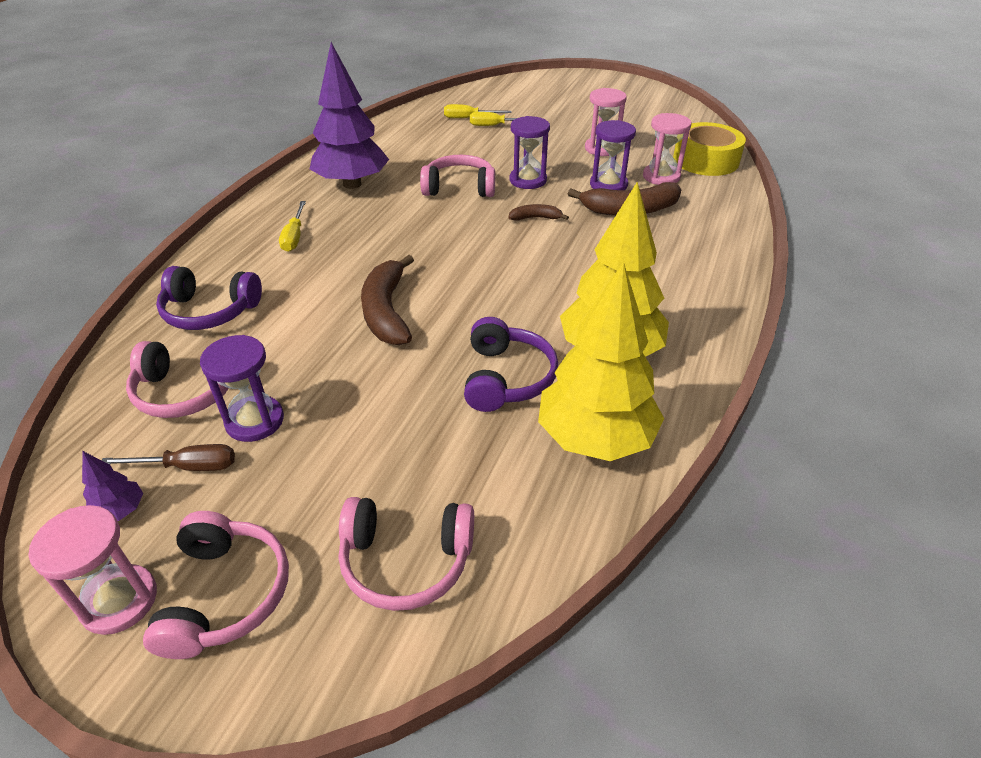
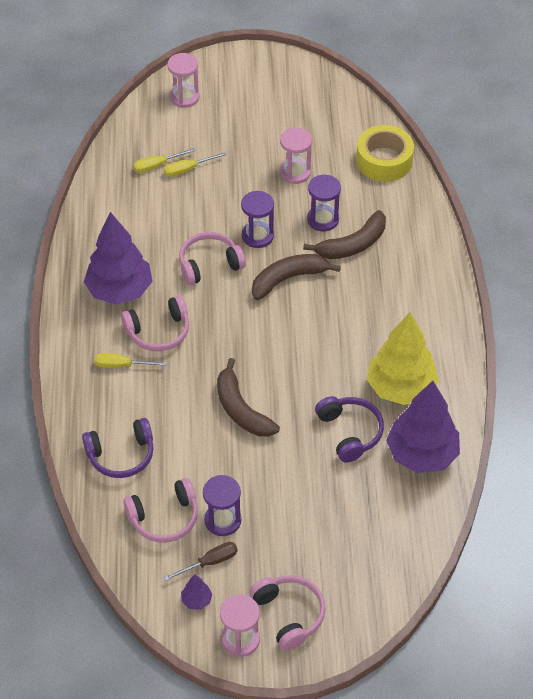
camera: 25 degrees left, 10 degrees up
yellow screwdriver [279,201,306,252] -> yellow screwdriver turned 120 degrees clockwise [94,353,167,368]
pink headphones [339,497,474,611] -> pink headphones moved to [121,296,189,351]
brown banana [509,204,569,221] -> brown banana [252,254,341,300], size x1.96
yellow tree [538,261,664,461] -> purple tree [386,381,460,473]
pink hourglass [643,113,691,185] -> pink hourglass moved to [167,53,200,108]

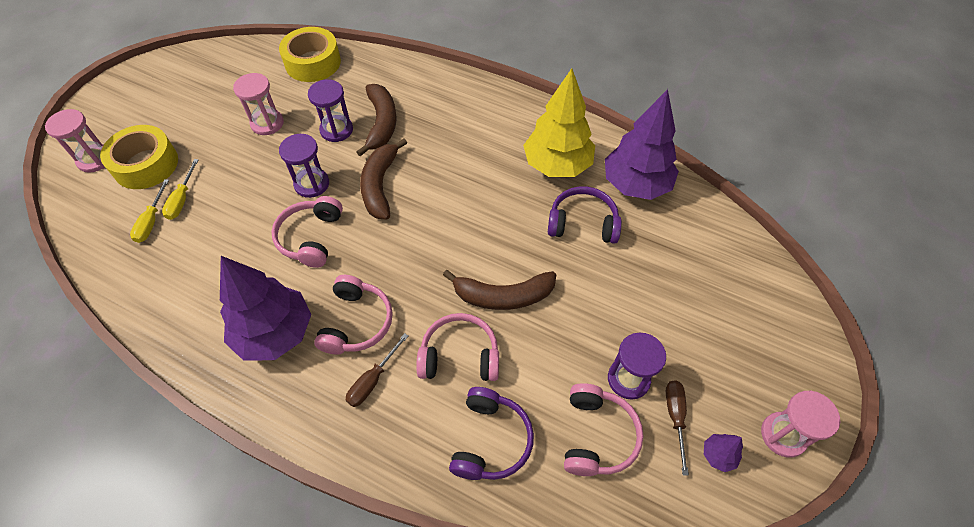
camera: 60 degrees left, 5 degrees up
yellow screwdriver [94,353,167,368] -> brown screwdriver [346,333,408,407]
pink headphones [249,575,326,651] -> pink headphones moved to [416,313,499,381]
none -> yellow tape [100,125,178,189]

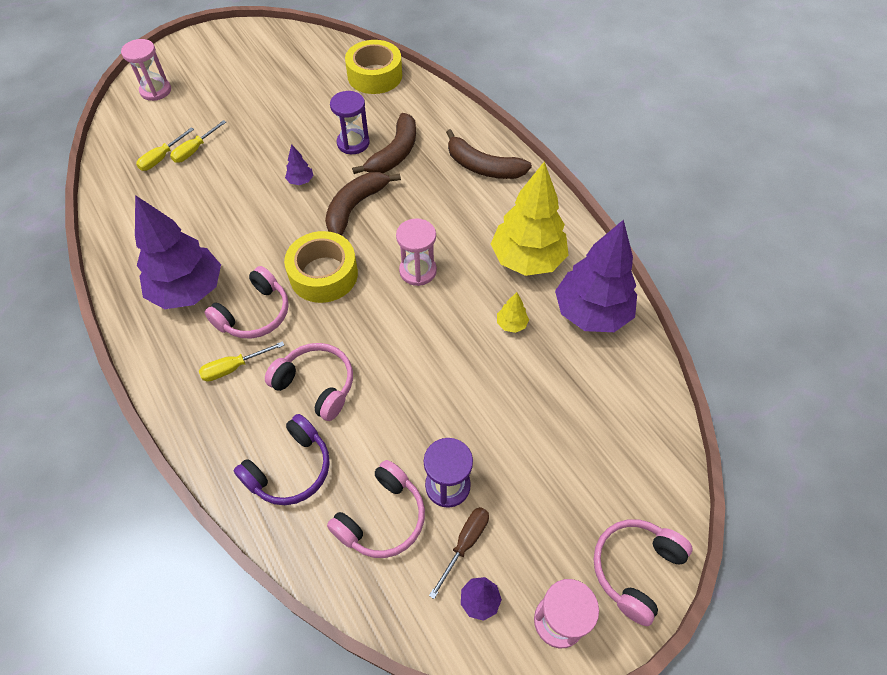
camera: 30 degrees right, 0 degrees up
yellow tape [100,125,178,189] -> yellow tape moved to [284,231,358,303]
pink hourglass [233,73,284,135] -> pink hourglass moved to [396,218,437,286]
pink headphones [271,196,343,268] -> pink headphones moved to [593,519,693,626]
purple hourglass [279,134,329,198] -> purple tree [285,144,313,185]
brown screwdriver [346,333,408,407] -> yellow screwdriver [199,341,284,382]
brown banana [443,270,557,310] -> brown banana moved to [446,129,532,179]
purple headphones [548,186,622,244] -> yellow tree [497,292,529,333]

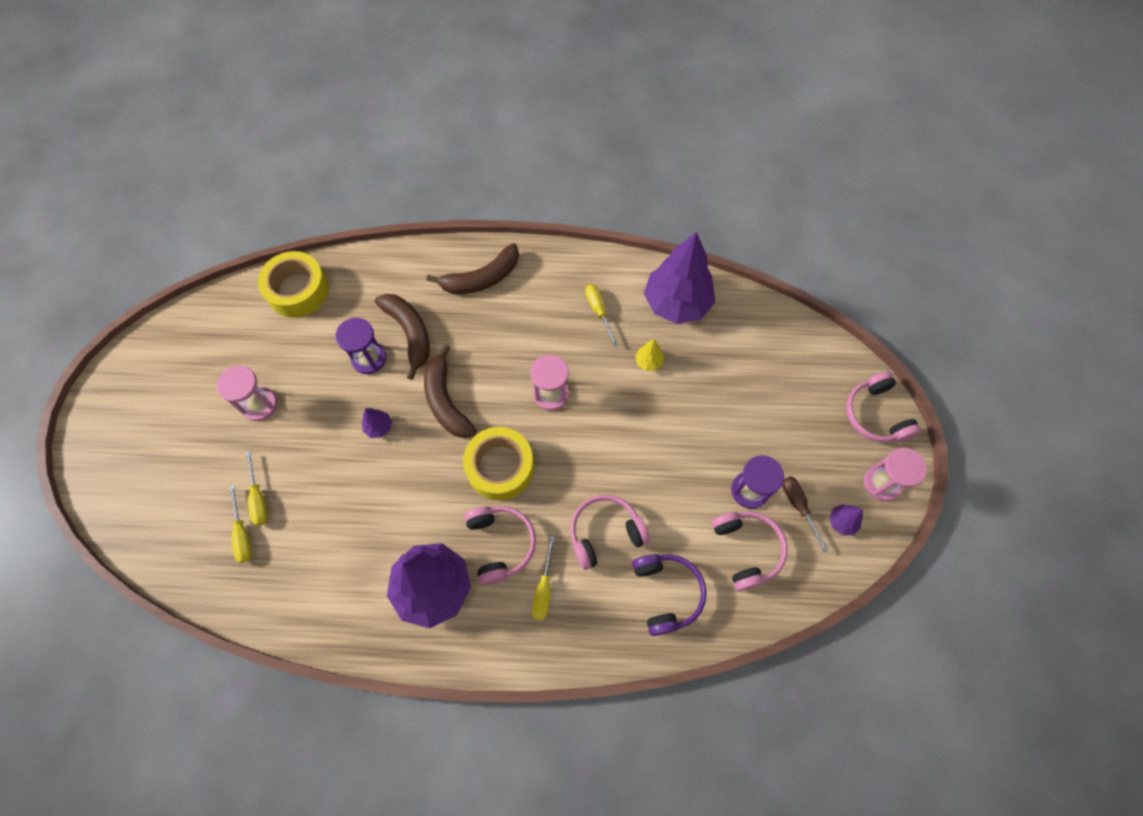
camera: 55 degrees left, 10 degrees up
pink hourglass [121,39,171,101] -> pink hourglass moved to [217,366,277,421]
yellow tree [491,161,569,276] -> yellow screwdriver [585,284,618,346]

